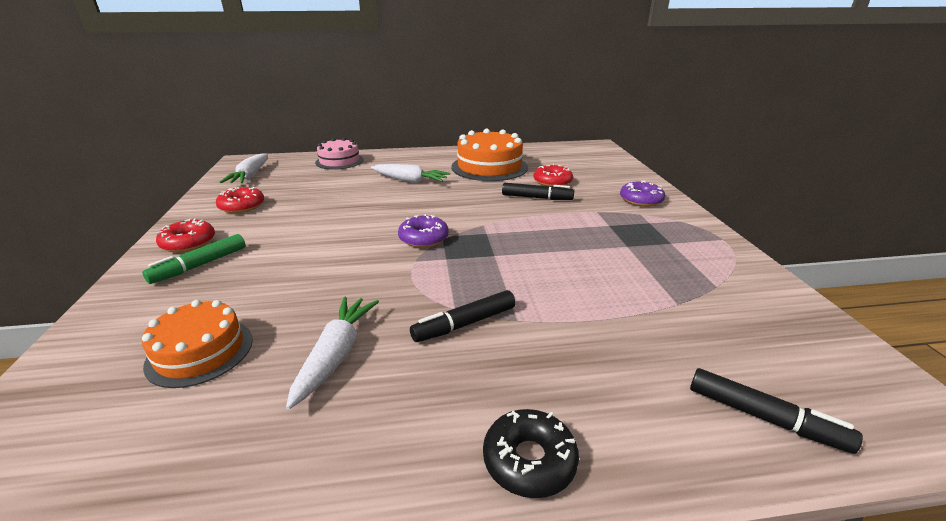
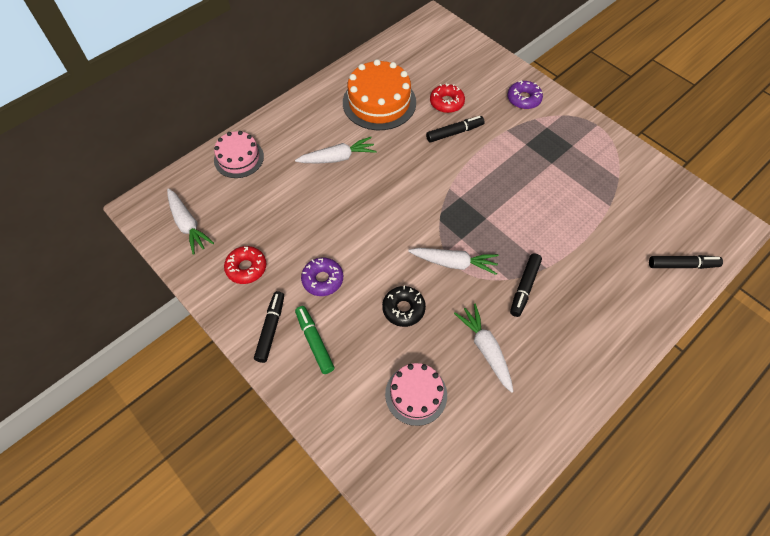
camera: 35 degrees left, 30 degrees up
green marker [142,234,246,284] -> green marker turned 150 degrees clockwise [295,306,335,374]
orange cake [142,300,253,388] -> pink cake [385,363,447,426]
red donut [156,218,215,253] -> black marker [254,291,284,363]
purple donut [398,214,449,248] -> purple donut moved to [301,258,343,296]
black donut [483,409,579,498] -> black donut moved to [382,286,426,327]
none -> white carrot [408,248,499,275]

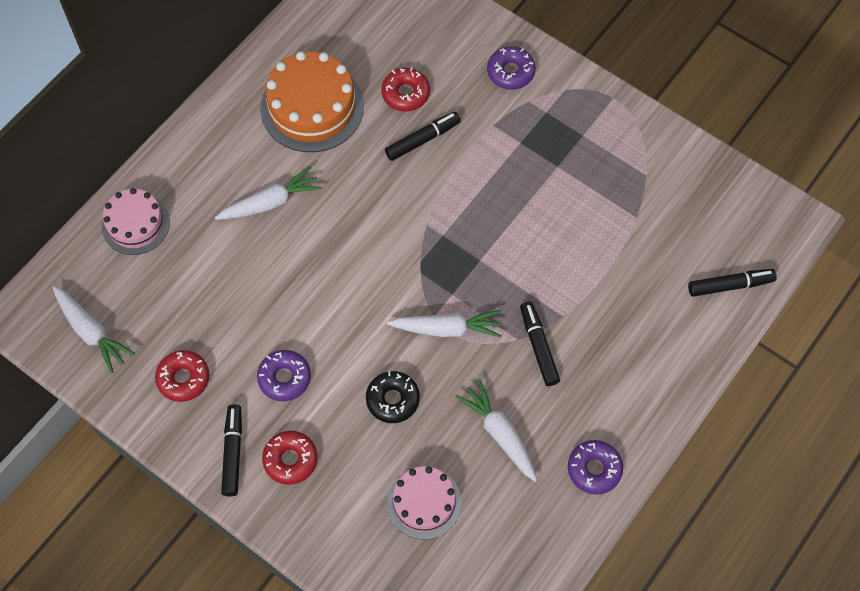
camera: 10 degrees left, 5 degrees up
green marker [295,306,335,374] -> red donut [262,431,318,485]
black marker [510,253,542,317] -> black marker turned 150 degrees clockwise [520,301,560,386]
none -> purple donut [568,440,623,495]

